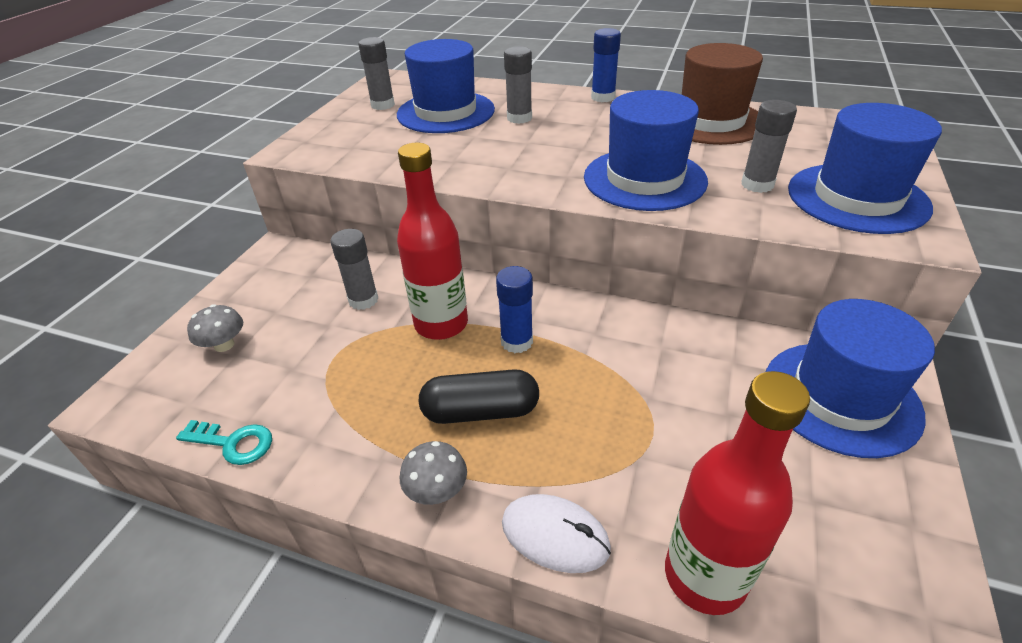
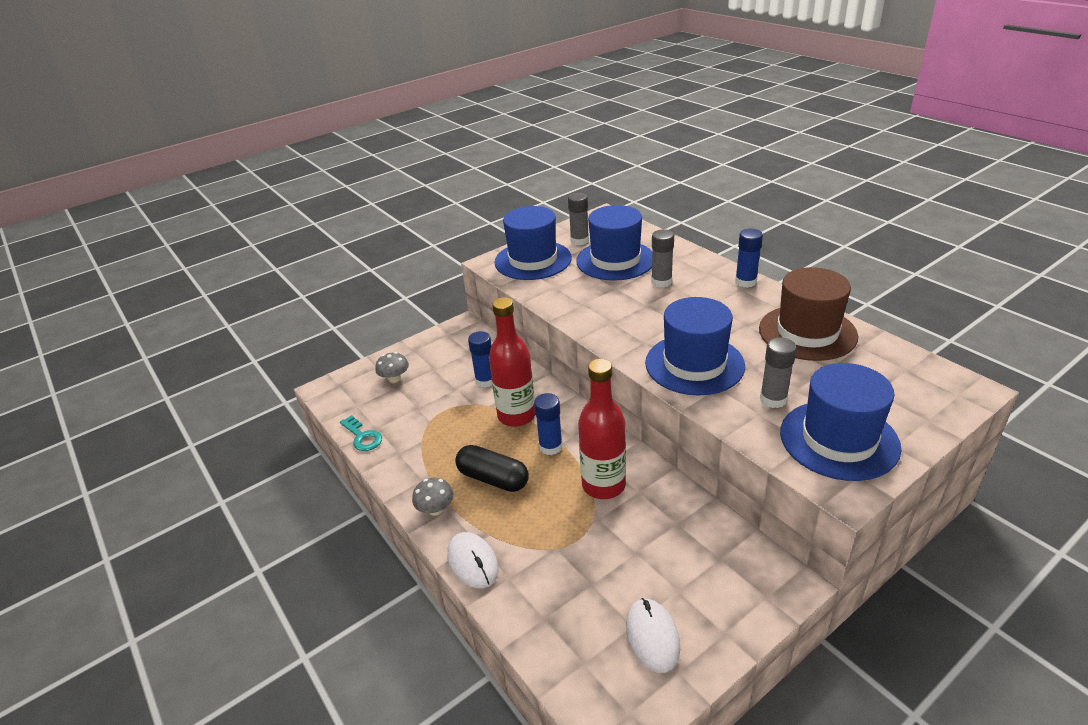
camera: 35 degrees right, 5 degrees down
grey glue stick [331,229,378,310] -> blue glue stick [468,331,492,388]
red bottle [665,371,810,615] -> red bottle moved to [578,359,626,499]
blue hat [766,299,935,458] -> blue hat moved to [495,206,572,280]
none -> white mouse [626,598,680,673]

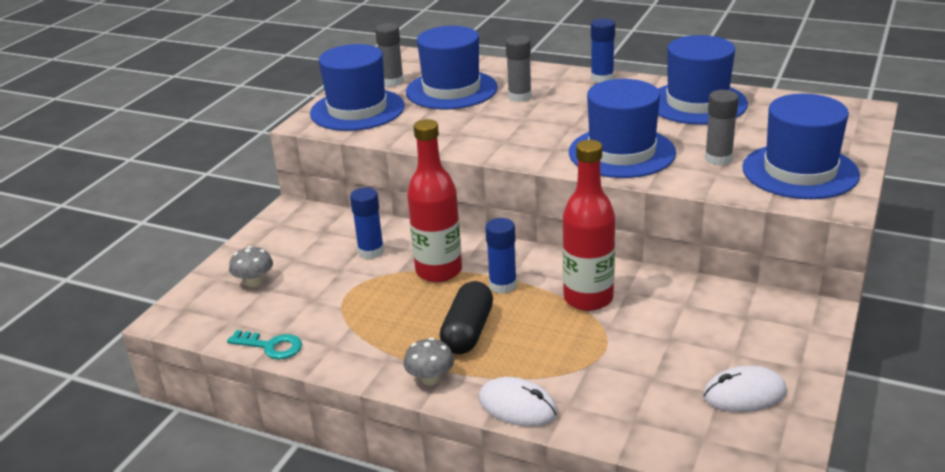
camera: 30 degrees left, 5 degrees down
black capsule [455,445,529,492] -> black capsule turned 75 degrees counterclockwise [440,281,493,354]
white mouse [626,598,680,673] -> white mouse turned 60 degrees counterclockwise [703,366,787,412]
brown hat [759,267,858,361] -> blue hat [658,35,748,125]

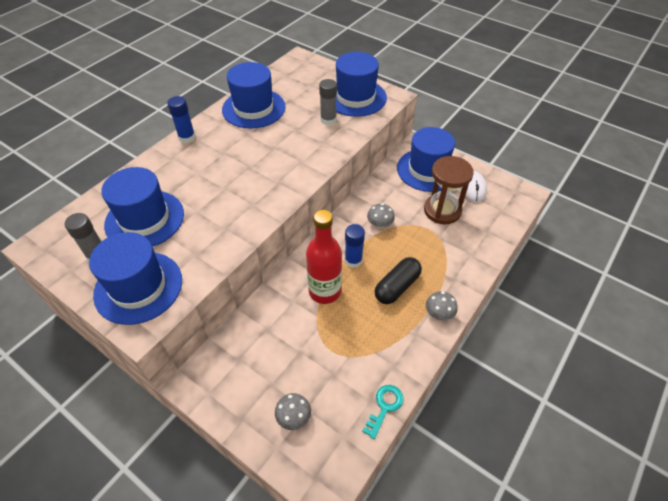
camera: 80 degrees left, 20 degrees up
blue glue stick [350,187,384,259] -> none
black capsule [440,281,493,354] -> black capsule turned 75 degrees counterclockwise [375,257,422,304]
white mouse [479,377,558,426] -> none
grey glue stick [506,36,532,102] -> none
red bottle [563,140,615,311] -> grey mushroom [367,203,395,228]
blue hat [569,79,676,178] -> blue hat moved to [397,127,455,192]
none -> brown hourglass [424,156,474,225]

